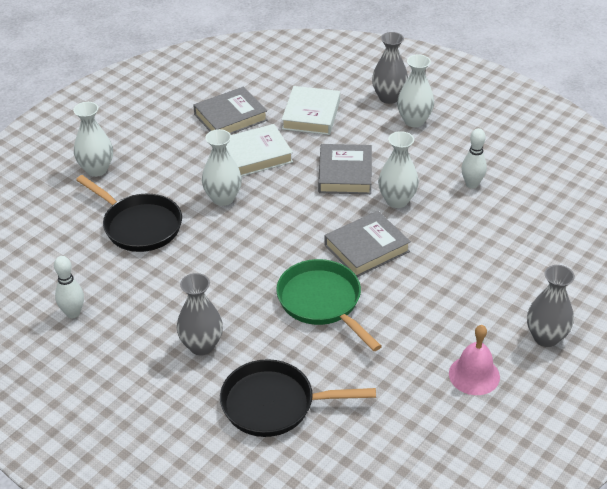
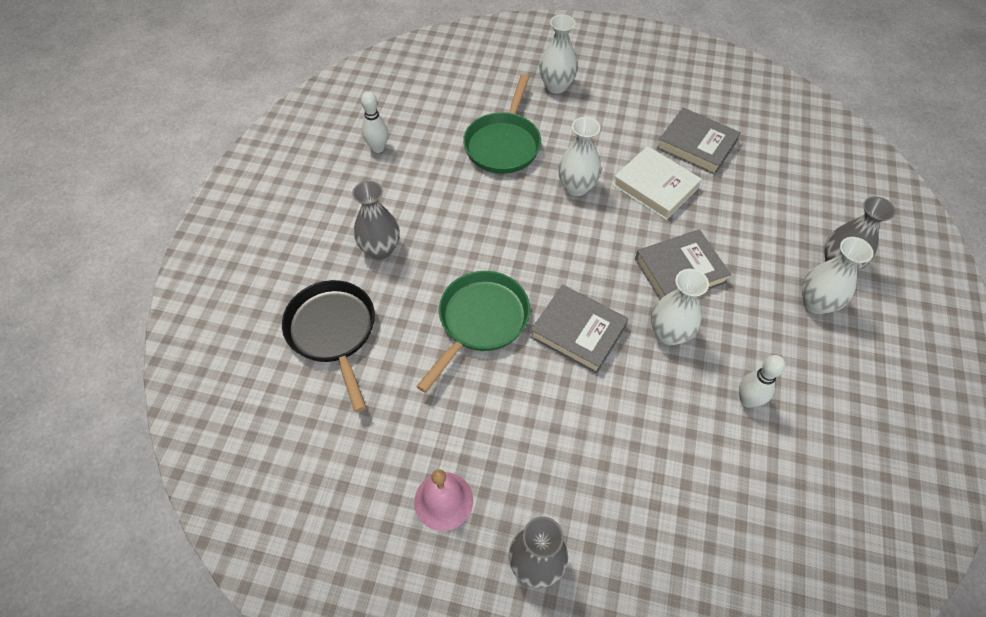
camera: 65 degrees right, 15 degrees up
black pan [76,175,182,252] -> green pan [463,74,541,174]
white book [282,86,340,135] -> none

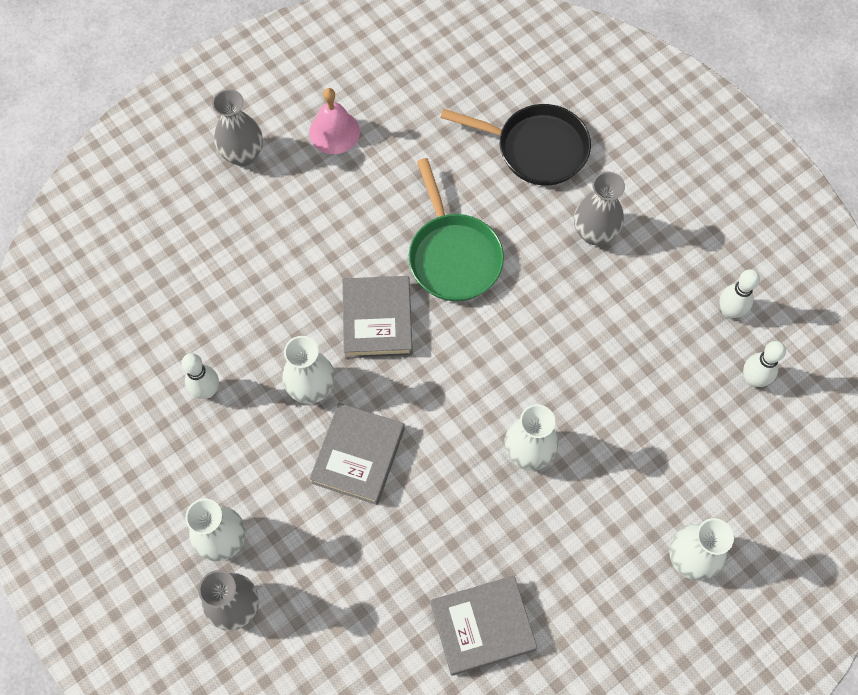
camera: 130 degrees right, 10 degrees up
green pan [463,74,541,174] -> none
grey book [530,285,629,374] -> grey book turned 75 degrees counterclockwise [342,276,413,358]
white book [613,146,702,220] -> none
none -> white bowling pin [743,341,786,387]

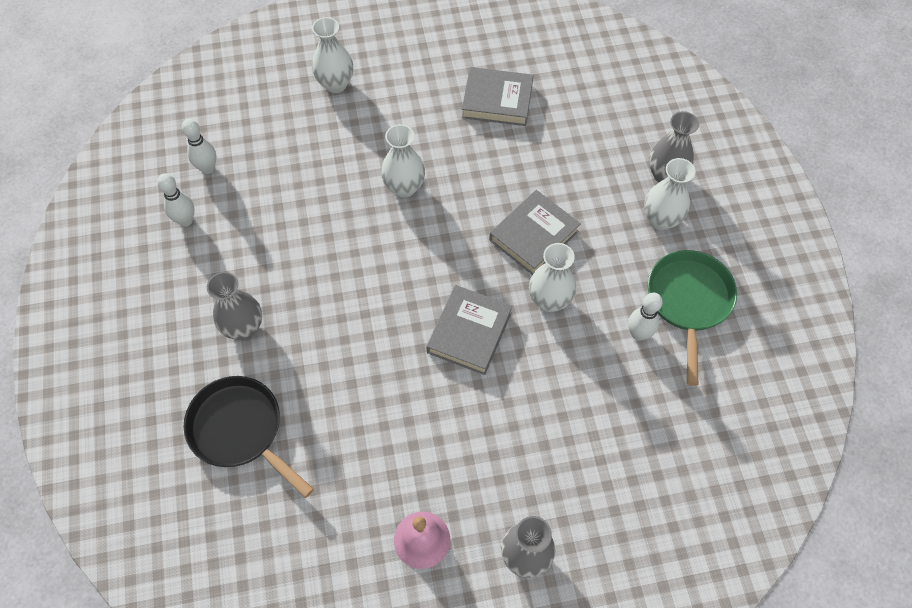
camera: 155 degrees left, 5 degrees down
green pan [409,158,504,301] -> green pan moved to [648,250,737,386]

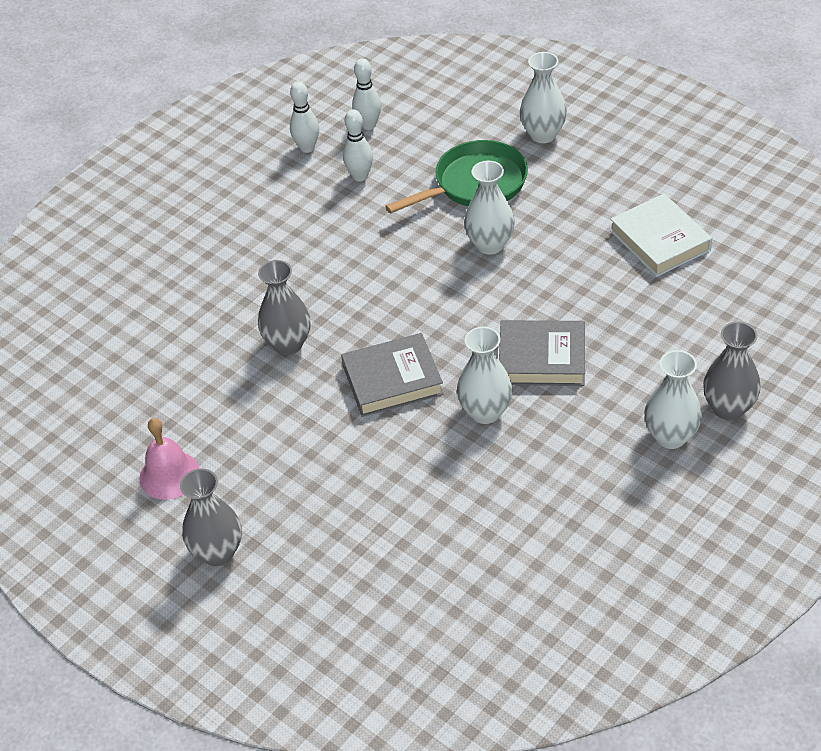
camera: 55 degrees right, 15 degrees down
black pan [184,376,314,498] -> none
grey vase [207,272,262,340] -> grey vase moved to [258,260,311,355]
grey book [462,67,533,126] -> white book [610,194,712,277]
white bowling pin [628,293,663,341] -> white bowling pin moved to [343,109,373,182]
green pan [648,250,737,386] -> green pan moved to [385,140,528,213]

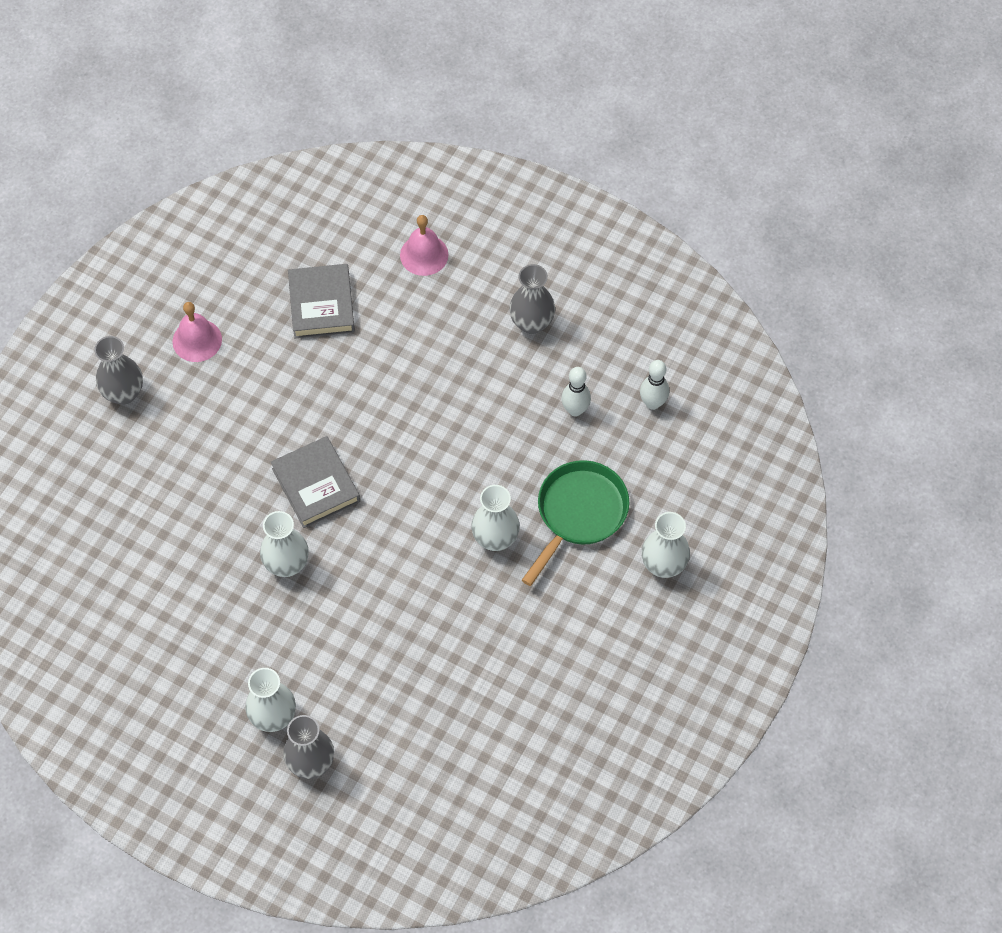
camera: 75 degrees right, 15 degrees up
grey vase [258,260,311,355] -> grey vase moved to [509,264,555,334]
white bowling pin [290,81,319,153] -> none
green pan [385,140,528,213] -> green pan turned 105 degrees counterclockwise [522,460,629,586]
grey book [499,320,585,386] -> grey book moved to [288,264,355,338]
white book [610,194,712,277] -> none
none -> pink bell [400,215,449,276]

